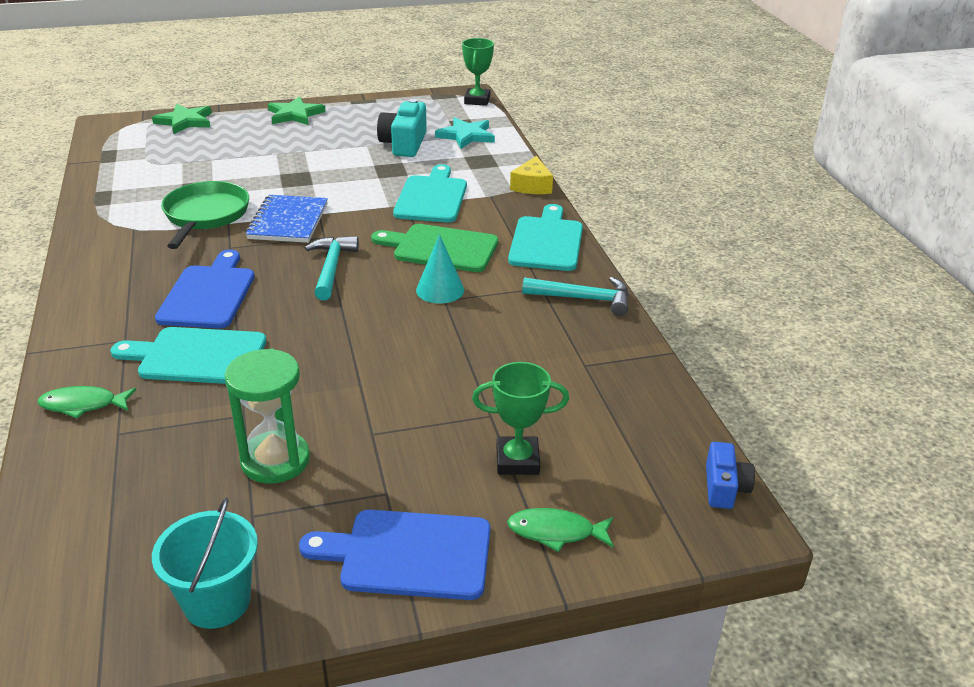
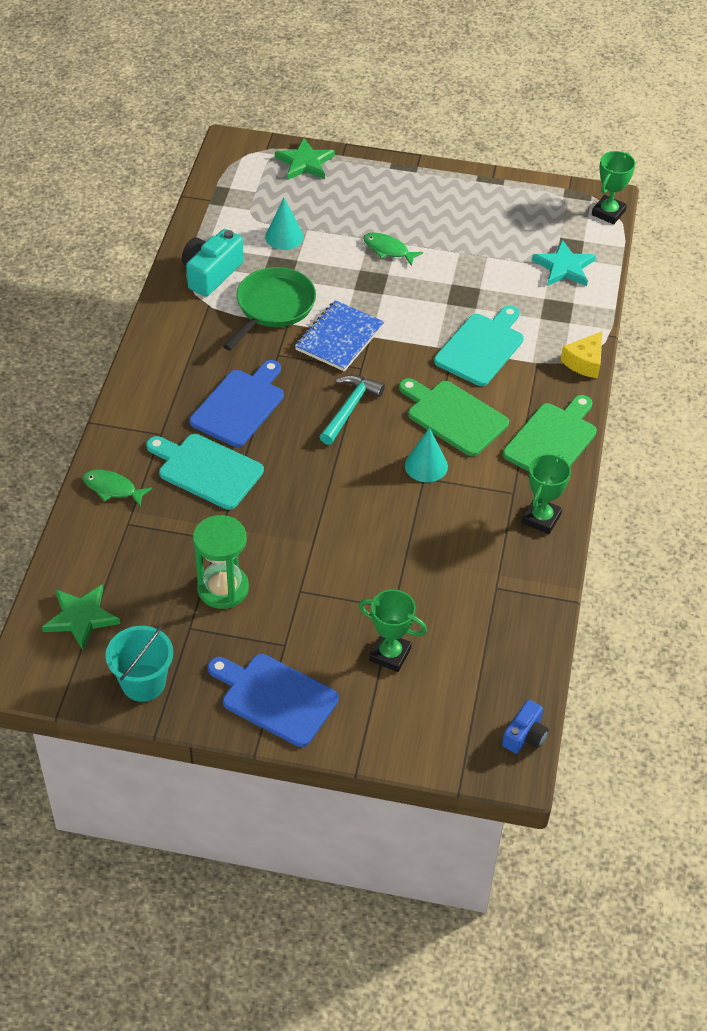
camera: 25 degrees right, 15 degrees up
green star [268,96,326,125] -> green star moved to [42,584,120,650]
turquoise camera [377,99,427,157] -> turquoise camera moved to [182,229,244,297]
green fish [507,508,614,552] -> green fish moved to [363,233,423,266]
turquoise cutting board [508,204,583,271] -> green cutting board [503,395,597,471]
turquoise hammer [522,277,629,316] -> green trophy [522,454,571,534]
none -> turquoise cone [265,198,304,250]

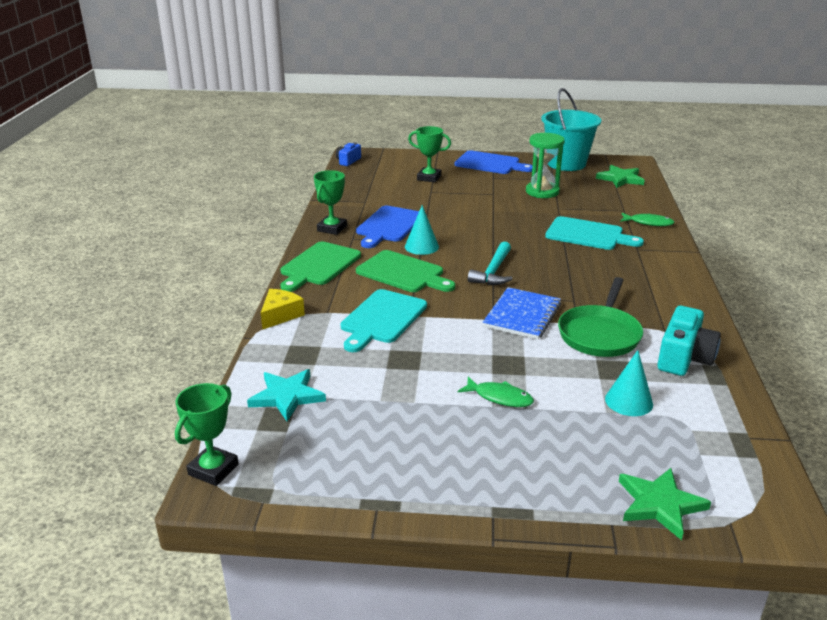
camera: 175 degrees right, 20 degrees down
turquoise bucket [106,626,173,702] -> turquoise bucket [541,88,601,171], size x1.52
blue cutting board [190,360,284,447] -> blue cutting board moved to [356,206,419,248]

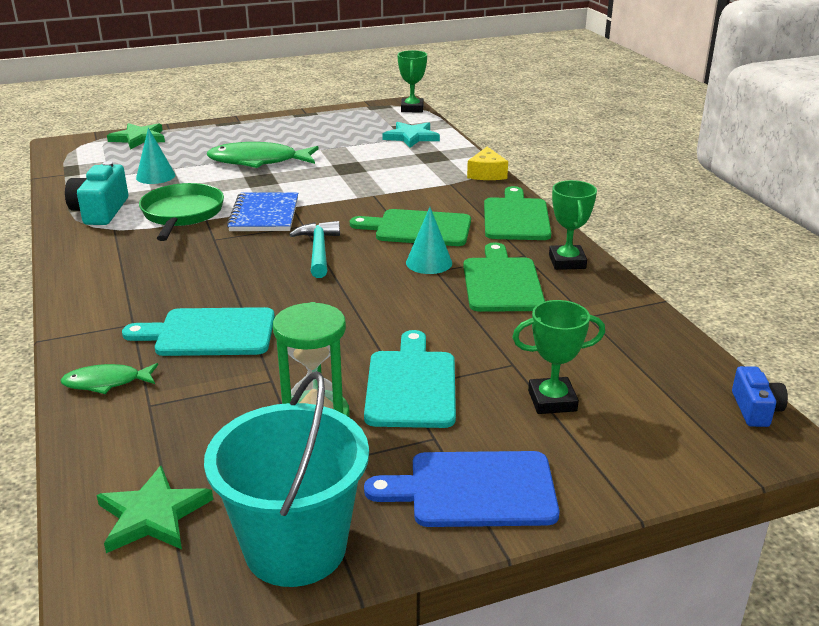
camera: 155 degrees right, 0 degrees up
turquoise cutting board [340,289,427,352] -> turquoise cutting board moved to [364,330,456,428]
blue cutting board [356,206,419,248] -> green cutting board [463,242,545,312]
green fish [458,377,534,407] -> green fish [207,142,319,168], size x1.85

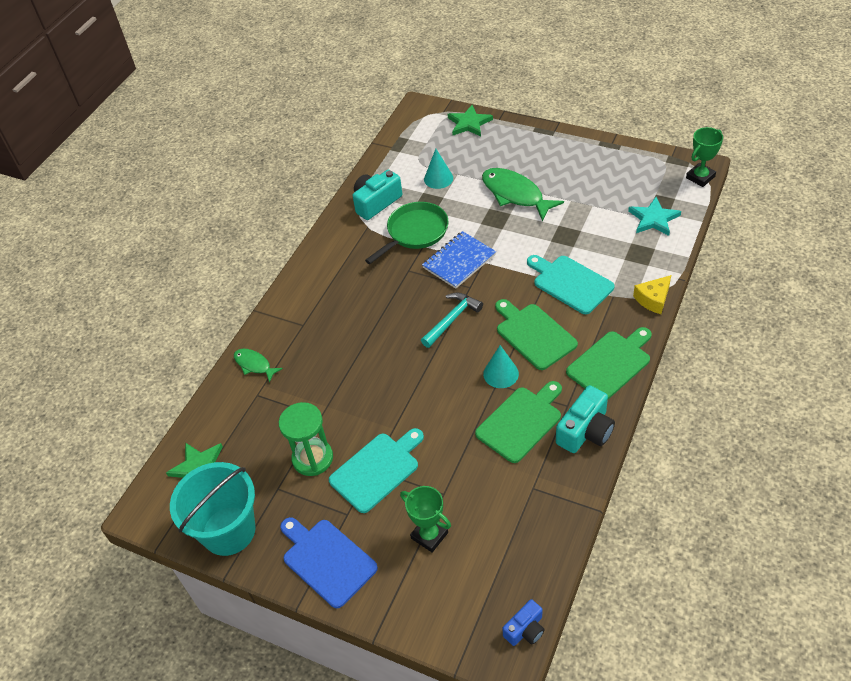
camera: 50 degrees right, 20 degrees up
turquoise cutting board [122,307,275,356] -> turquoise cutting board moved to [527,255,614,314]
green trophy [549,180,597,270] -> turquoise camera [556,385,615,453]

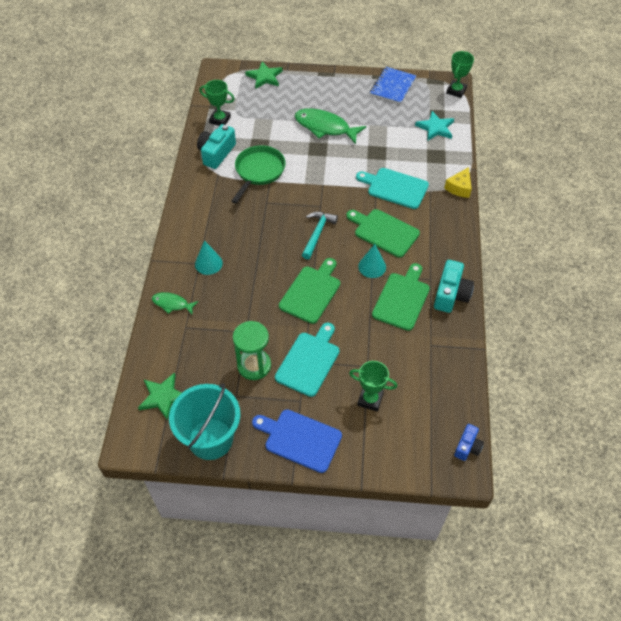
camera: 25 degrees left, 5 degrees up
blue notebook [422,231,496,289] -> blue notebook moved to [370,67,416,104]
turquoise cone [424,149,453,189] -> turquoise cone moved to [195,240,223,275]
green cutting board [566,327,652,399] -> green cutting board moved to [279,258,340,324]
none -> green trophy [199,80,234,126]

